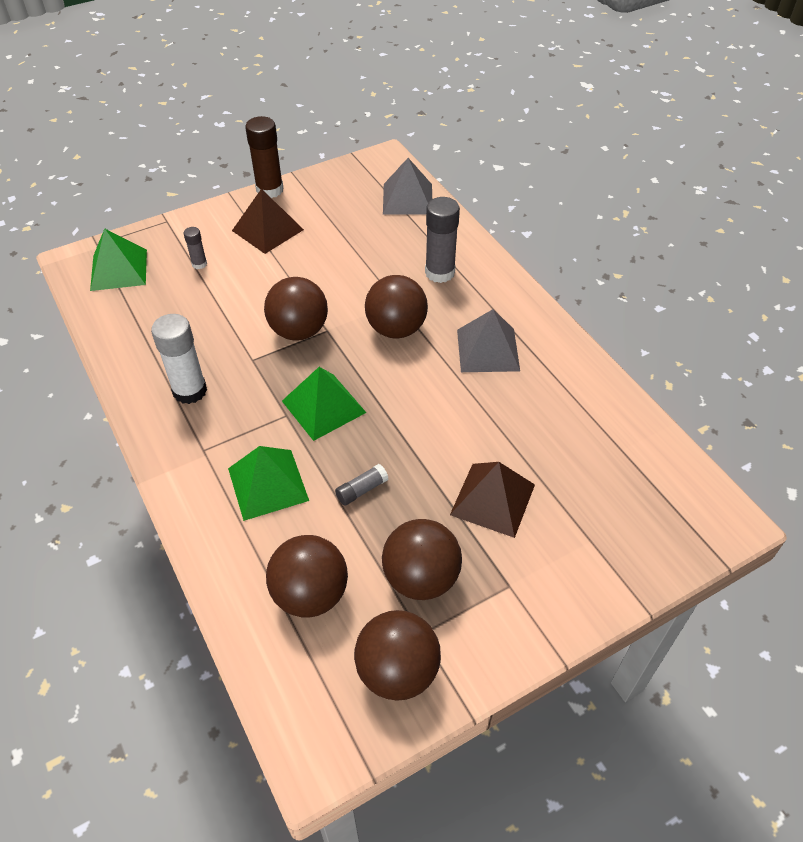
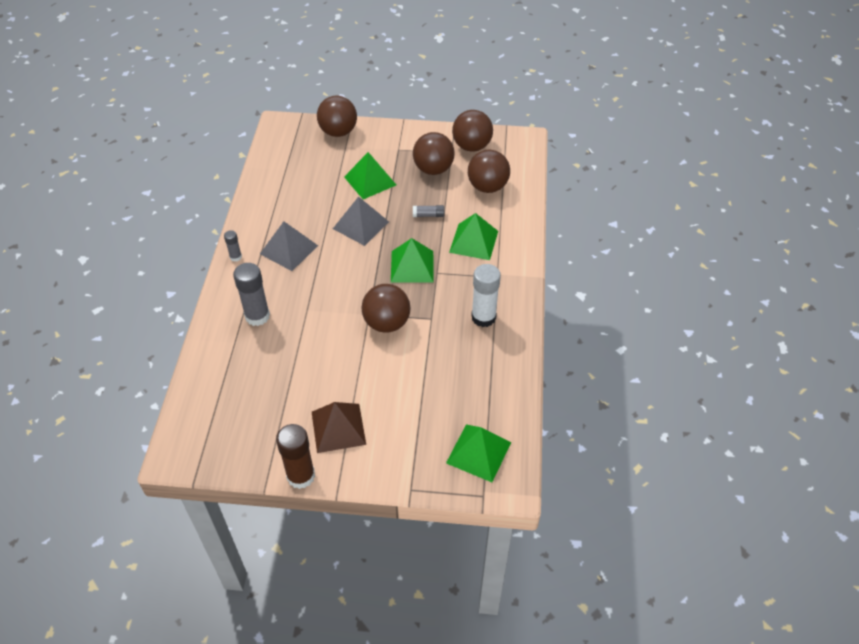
camera: 145 degrees left, 0 degrees up
grey glue stick [184,227,207,269] -> grey glue stick moved to [224,230,242,262]
brown ball [365,275,428,338] -> brown ball moved to [317,96,357,137]
grey pyramid [383,158,432,215] -> grey pyramid moved to [333,196,389,246]
brown pyramid [450,462,535,538] -> green pyramid [344,152,396,199]

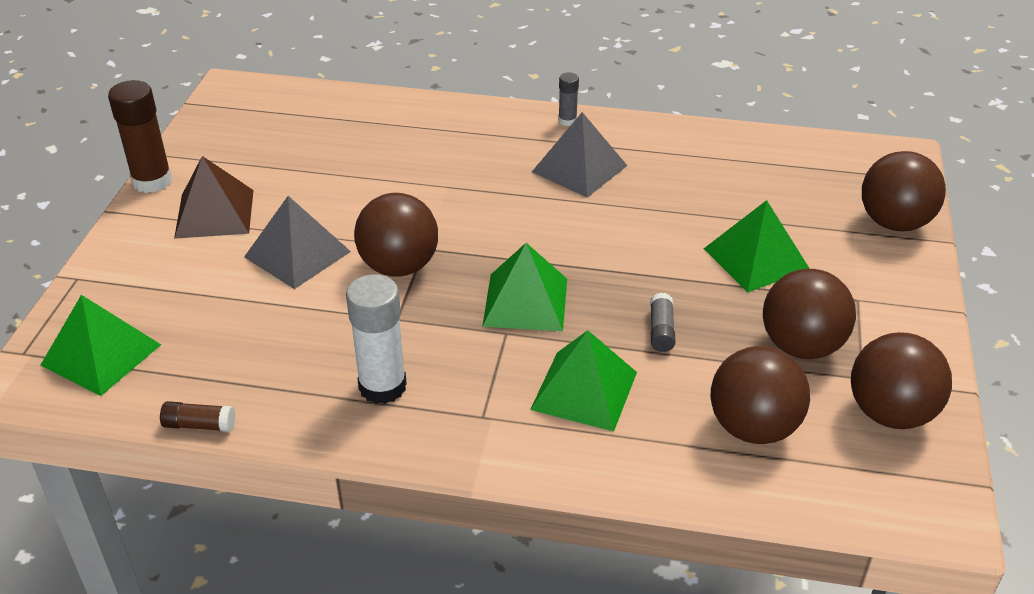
camera: 95 degrees right, 10 degrees down
grey glue stick [233,263,270,326] -> none
grey pyramid [333,196,389,246] -> grey pyramid moved to [244,196,351,289]
none -> brown glue stick [160,401,235,432]

